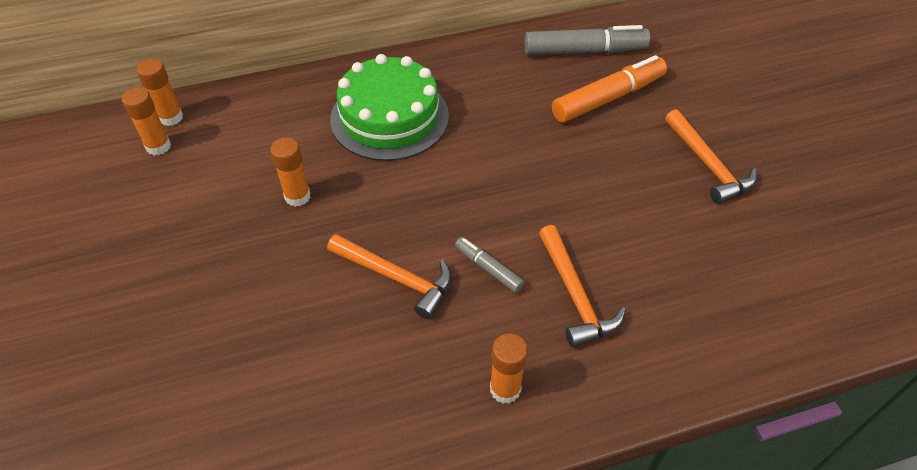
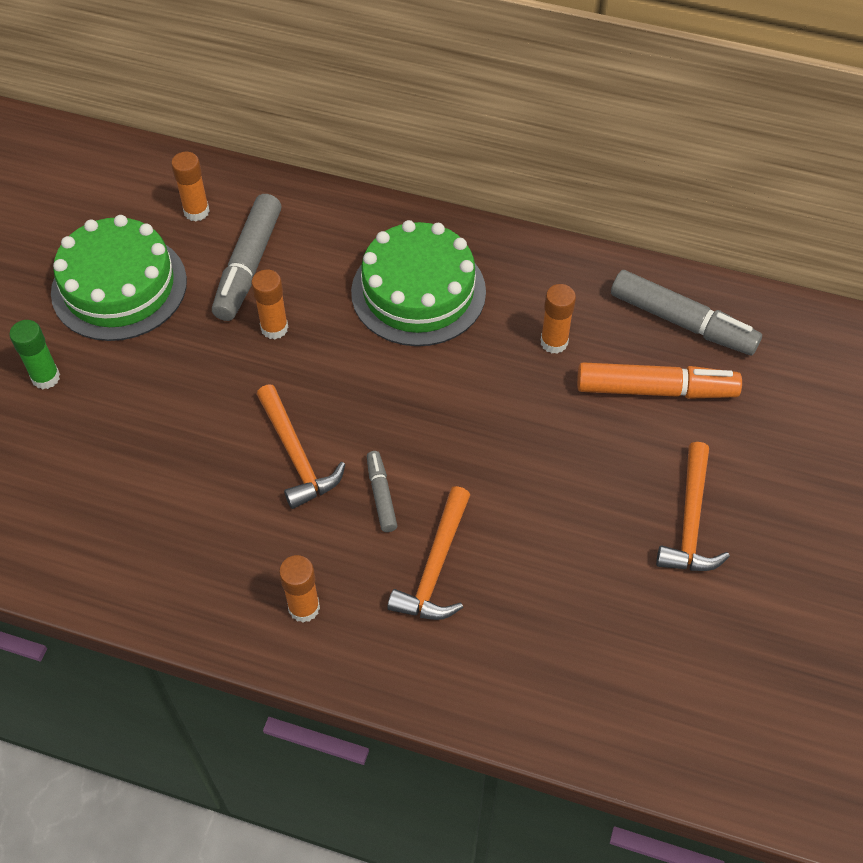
camera: 35 degrees right, 5 degrees up
orange glue stick [136,59,183,126] -> orange glue stick moved to [541,284,576,354]
none -> green glue stick [9,320,60,390]
none -> green cake [51,215,187,341]
none -> grey marker [212,194,281,321]

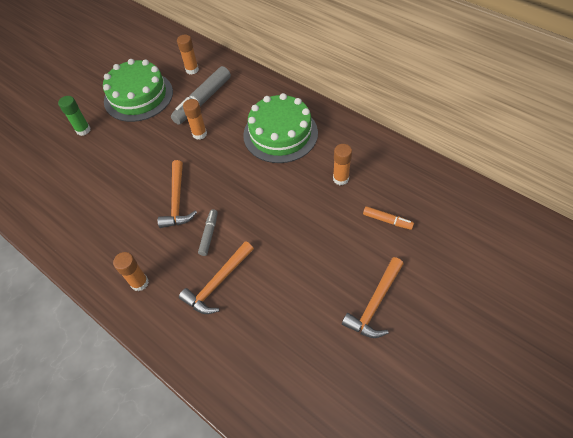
camera: 25 degrees right, 0 degrees up
orange marker [577,362,742,399] -> orange marker [363,206,414,230], size x0.52
grey marker [611,270,762,355] -> none

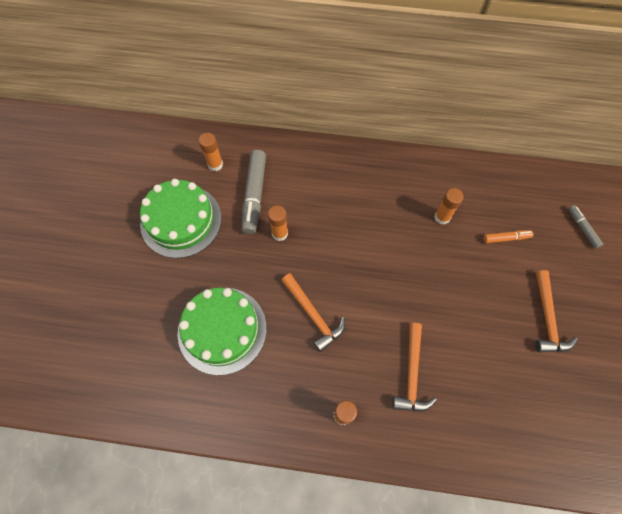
camera: 35 degrees left, 10 degrees up
green glue stick [58,96,91,136] -> none
grey marker [198,209,218,256] -> grey marker moved to [568,205,603,249]
green cake [243,93,318,163] -> green cake moved to [178,288,267,375]

